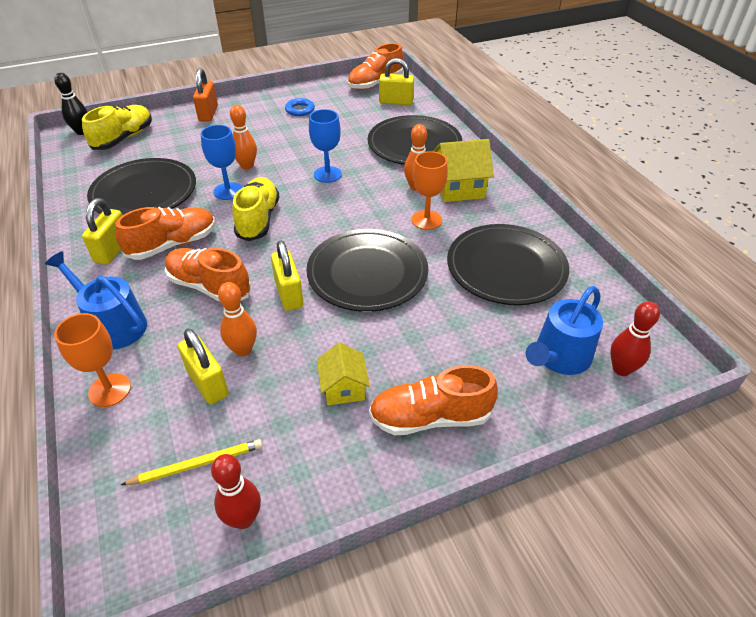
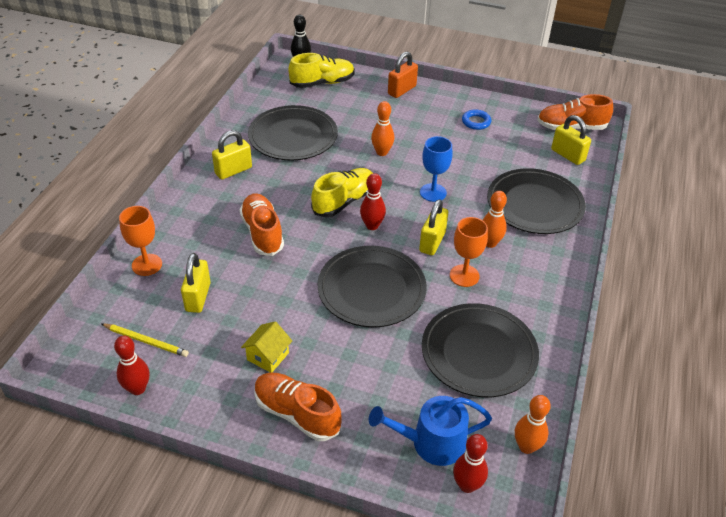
camera: 40 degrees right, 0 degrees up
blue watering can [45,251,147,350] -> none
orange shoe [115,207,215,260] -> none
blue goblet [201,125,243,200] -> none
orange bowling pin [218,282,257,357] -> orange bowling pin moved to [515,395,551,454]
yellow padlock [271,241,303,311] -> yellow padlock moved to [419,199,448,255]
yellow house [432,139,494,202] -> none
none -> red bowling pin [360,173,386,230]

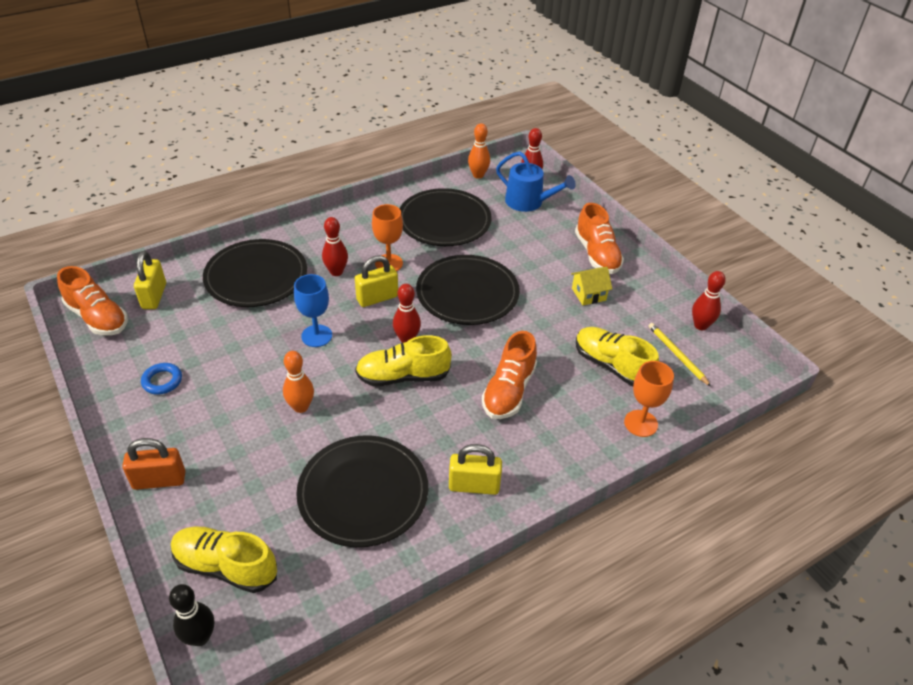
camera: 140 degrees left, 0 degrees up
yellow padlock [181,253,211,313] -> yellow shoe [576,327,659,387]
orange bowling pin [483,191,507,248] -> red bowling pin [322,217,348,276]

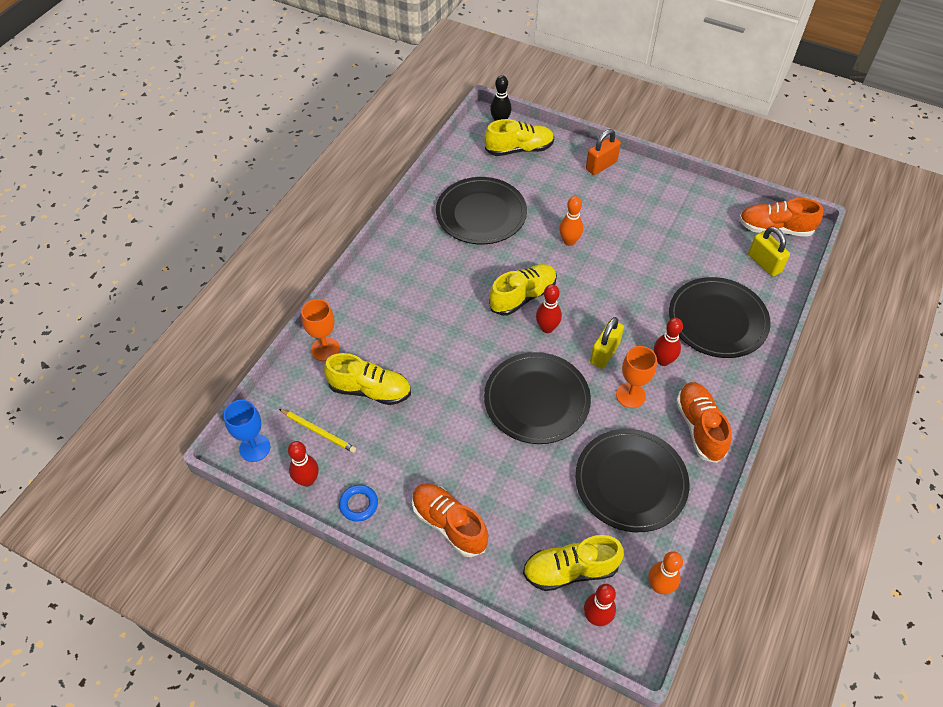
camera: 150 degrees right, 10 degrees up
blue ring [141,363,182,395] -> blue ring moved to [339,485,378,522]
blue goblet [294,274,332,347] -> blue goblet moved to [224,400,270,462]
yellow padlock [449,444,502,495] -> none
orange shoe [482,331,537,419] -> orange shoe moved to [676,382,731,463]
blue watering can [496,152,576,212] -> yellow shoe [523,535,624,591]
yellow house [571,267,612,305] -> none

